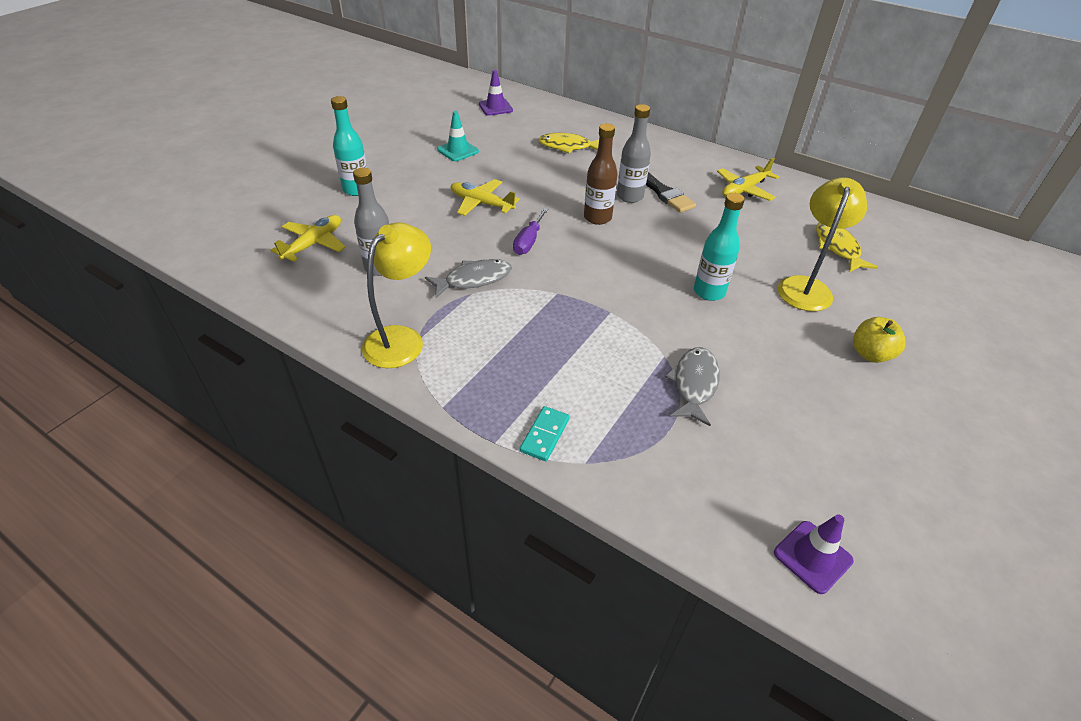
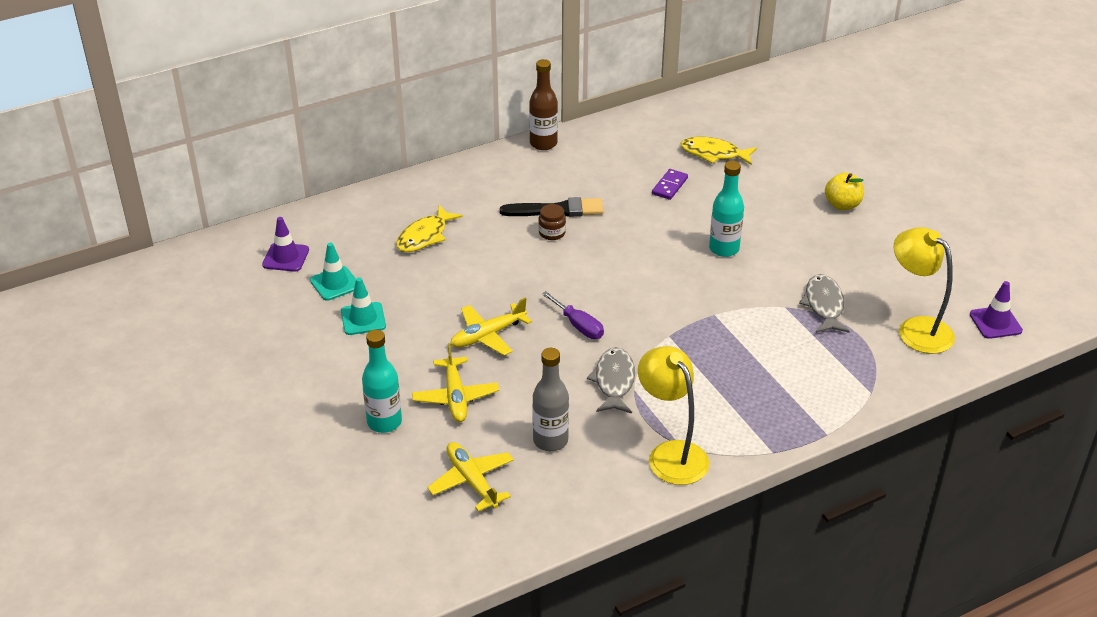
camera: 60 degrees left, 5 degrees down
turquoise domino [520,406,570,461] -> none
brown bottle [584,123,617,225] -> brown bottle moved to [529,59,558,150]
grey bottle [617,104,651,203] -> brown jar [538,204,566,240]
grey fish [665,347,720,426] -> grey fish turned 45 degrees clockwise [799,274,850,333]
yellow plane [717,157,779,201] -> yellow plane moved to [412,343,499,422]
yellow lamp [778,177,867,311] -> yellow lamp moved to [894,227,955,354]
none -> turquoise traffic cone [310,243,356,301]
none -> purple domino [652,169,688,200]

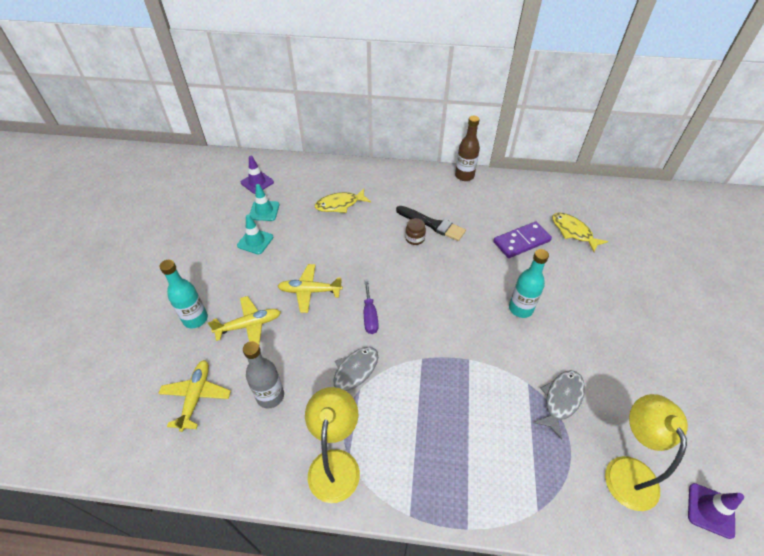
camera: 35 degrees right, 10 degrees up
yellow plane [412,343,499,422] -> yellow plane turned 135 degrees counterclockwise [208,296,281,344]
purple domino [652,169,688,200] -> purple domino [493,221,552,258], size x1.63
yellow apple [825,173,864,210] -> none

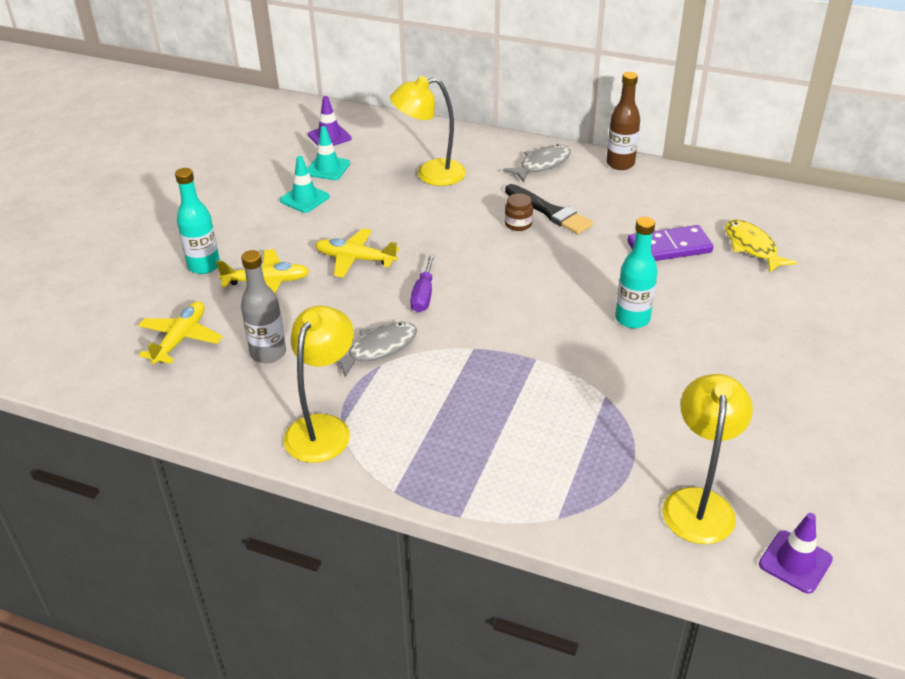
camera: 15 degrees right, 10 degrees down
yellow fish [315,189,371,213] -> yellow lamp [390,76,466,186]
grey fish [534,370,585,439] -> grey fish moved to [503,144,571,182]

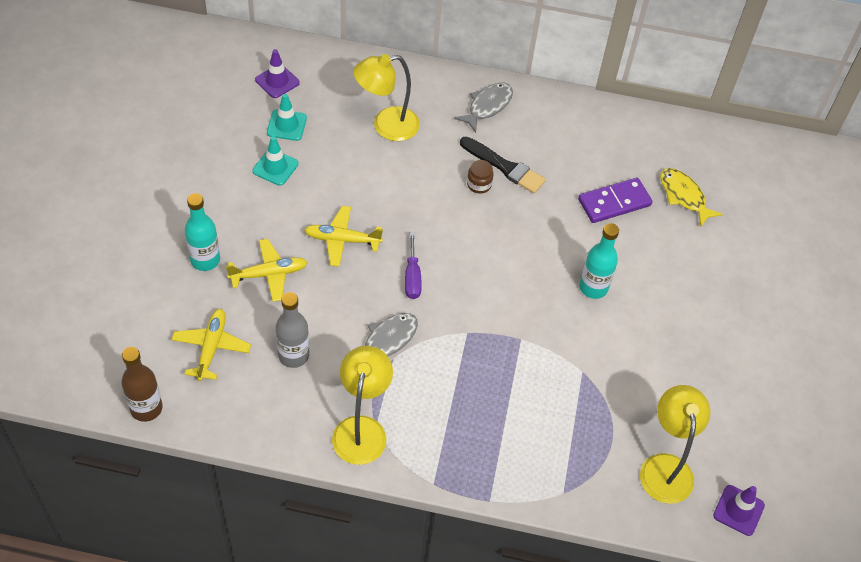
camera: 15 degrees left, 15 degrees up
brown bottle [606,72,640,170] -> brown bottle moved to [121,347,163,422]

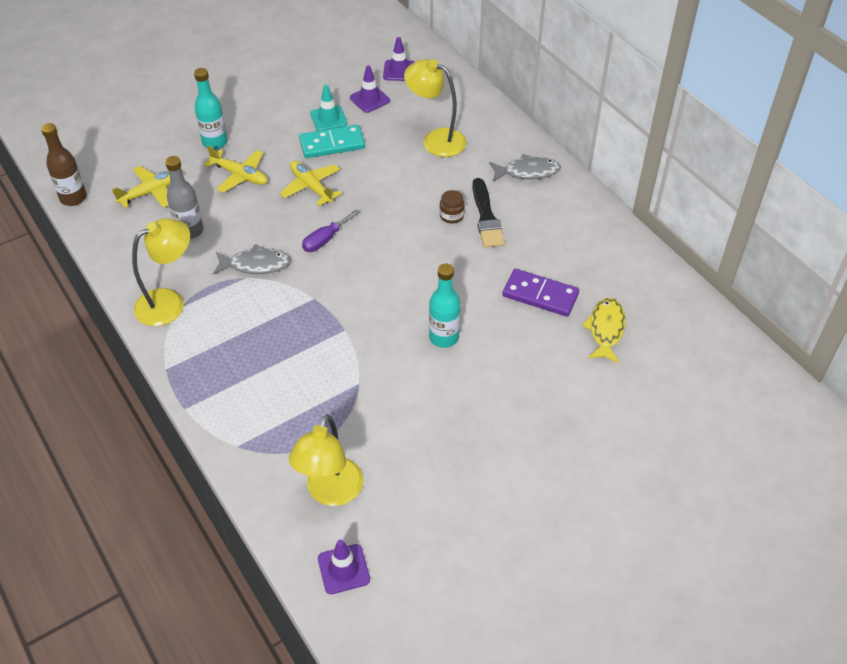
camera: 50 degrees right, 5 degrees down
turquoise traffic cone [267,94,307,141] -> purple traffic cone [350,65,390,113]
yellow lamp [640,385,711,504] -> yellow lamp turned 150 degrees clockwise [289,414,364,506]
none -> turquoise domino [299,125,365,158]

